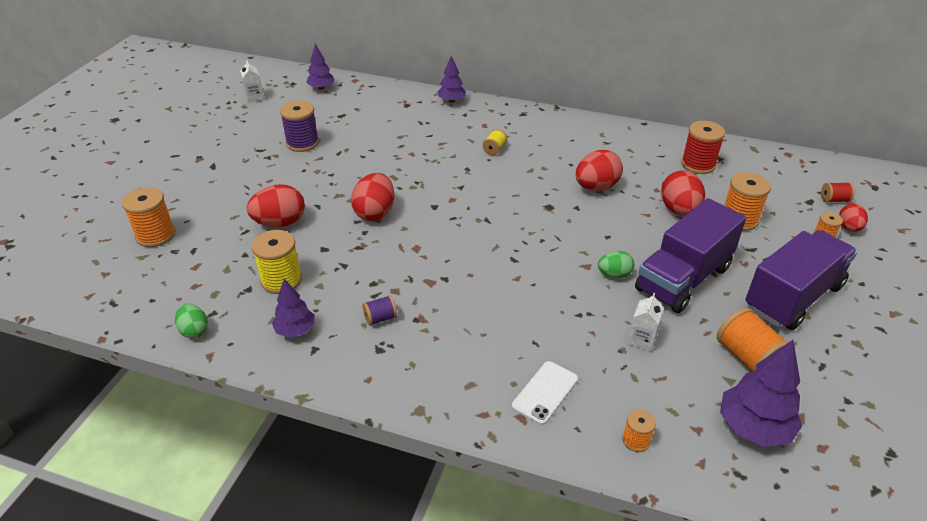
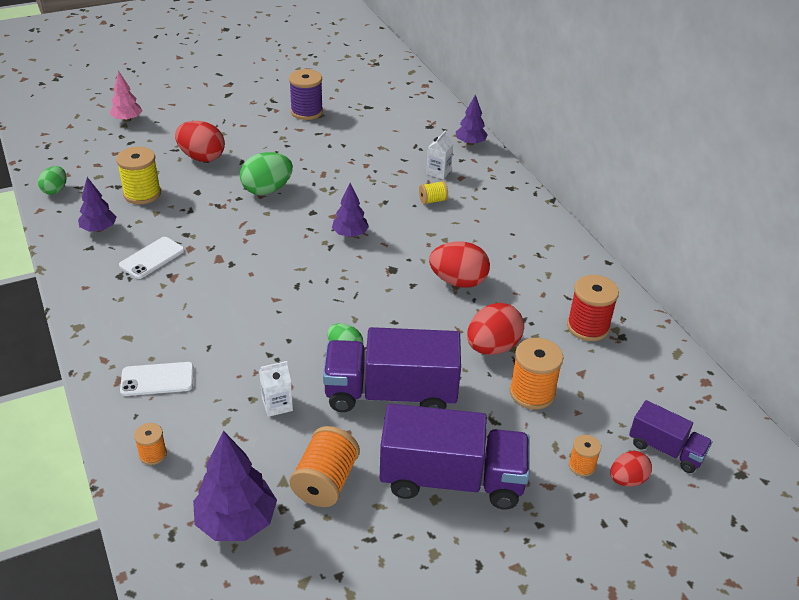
camera: 45 degrees right, 0 degrees up
orange spool [122,187,175,247] -> pink tree [110,71,142,122]
white carton [240,60,264,103] -> white carton moved to [426,130,454,179]
purple tree [306,44,335,90] -> purple tree moved to [332,183,369,237]
red egg [351,173,394,221] -> green egg [240,152,293,195]
purple spool [362,295,397,326] -> white phone [119,237,185,279]
red spool [821,182,855,203] -> purple truck [629,400,712,473]

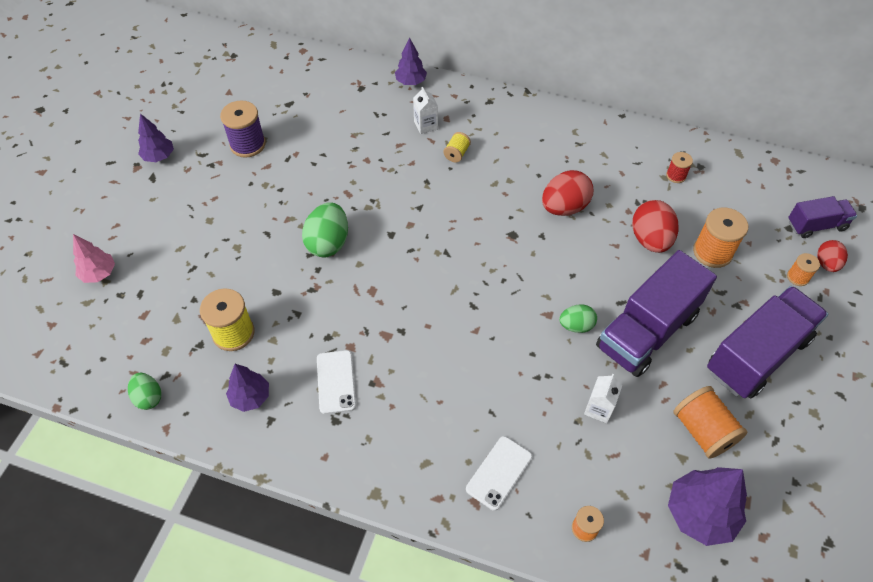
camera: 45 degrees left, 15 degrees up
red egg [175,121,225,162] -> none
purple tree [332,183,369,237] -> purple tree moved to [138,113,174,162]
red spool [567,275,619,341] -> red spool [666,152,693,183], size x0.55

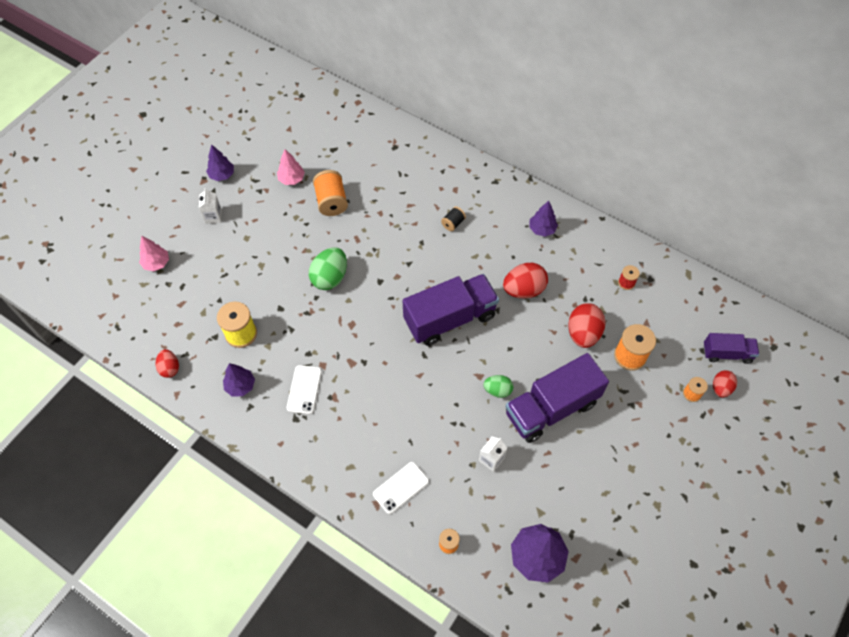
camera: 15 degrees right, 5 degrees up
green egg [128,373,162,410] -> red egg [156,349,179,378]
purple spool [220,101,266,158] -> pink tree [277,149,305,185]
purple tree [395,37,427,85] -> purple tree moved to [529,201,558,237]
white carton [413,86,438,134] -> white carton moved to [199,188,222,224]
yellow spool [444,132,471,163] -> black spool [441,207,466,231]
orange spool [673,386,748,459] -> orange spool moved to [313,170,348,216]
purple truck [707,286,828,398] -> purple truck moved to [402,274,499,346]

